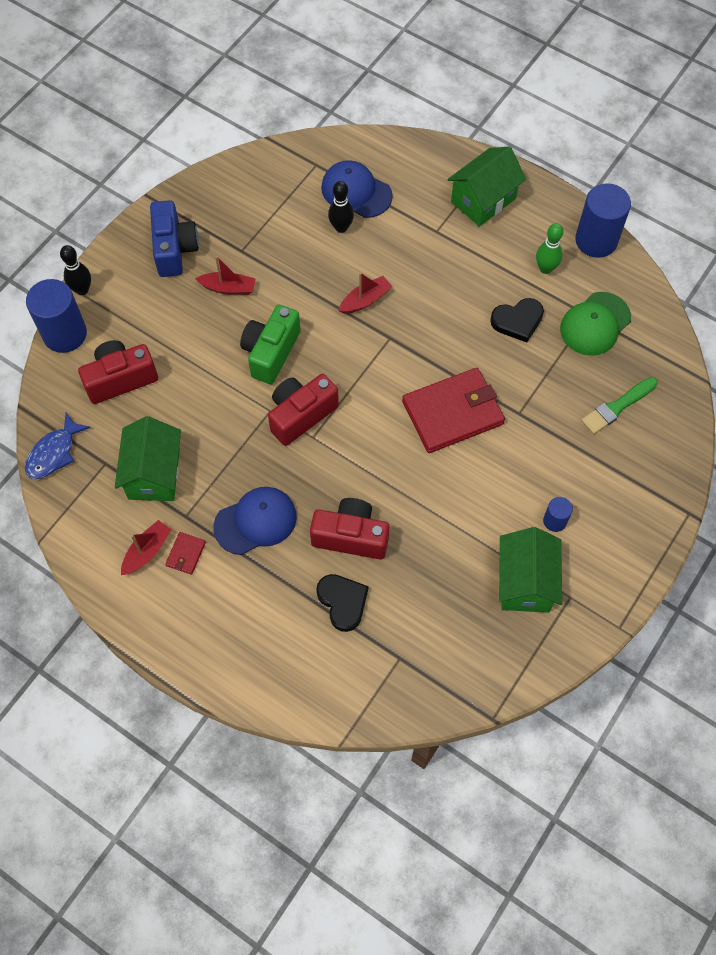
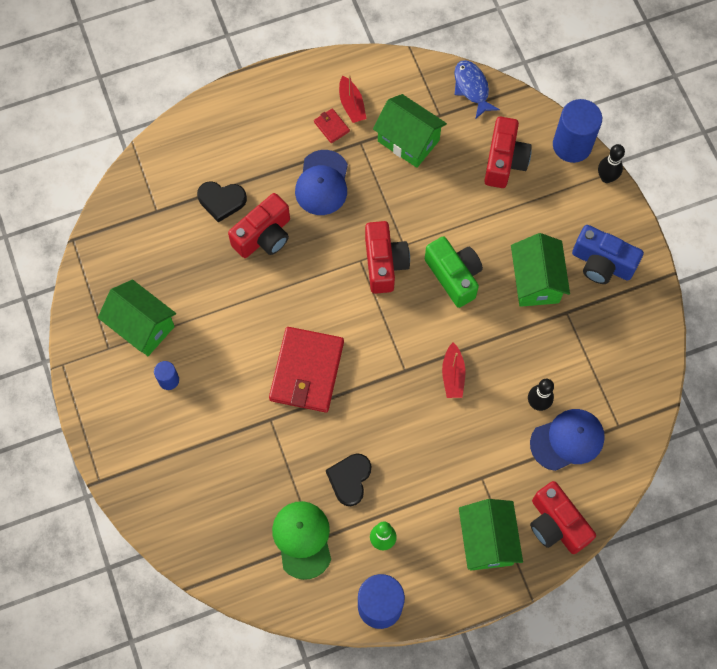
camera: 125 degrees right, 5 degrees up
red boat [195,256,256,295] -> green house [511,233,570,307]
green brush [581,377,658,434] -> none
none -> red camera [530,481,596,554]

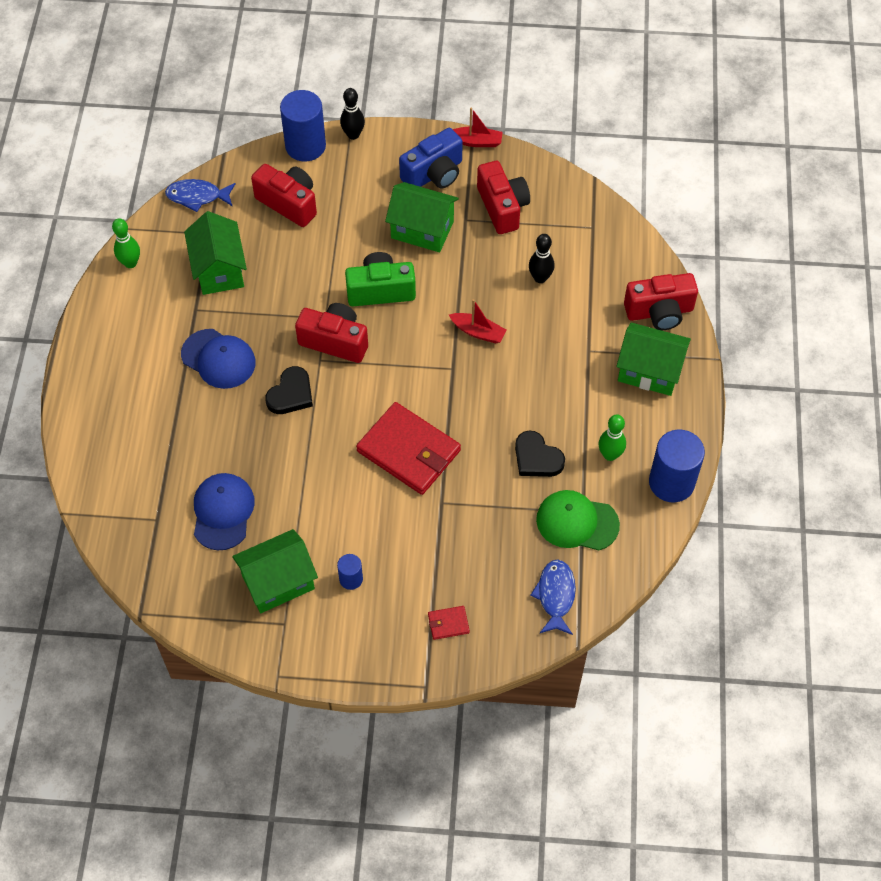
camera: 65 degrees left, 10 degrees down
black heart [197,181,247,222] -> black heart moved to [265,366,313,414]
red camera [228,193,290,258] -> red camera moved to [477,161,530,234]
red wallet [314,108,350,143] -> red wallet moved to [428,606,470,640]
red boat [339,75,366,123] -> red boat moved to [453,108,503,147]
green house [373,94,447,168] -> green house turned 75 degrees counterclockwise [184,211,247,295]
blue cap [530,409,605,471] -> blue cap moved to [194,473,255,550]
none -> green bowling pin [112,218,140,268]
none -> blue fish [530,559,576,635]

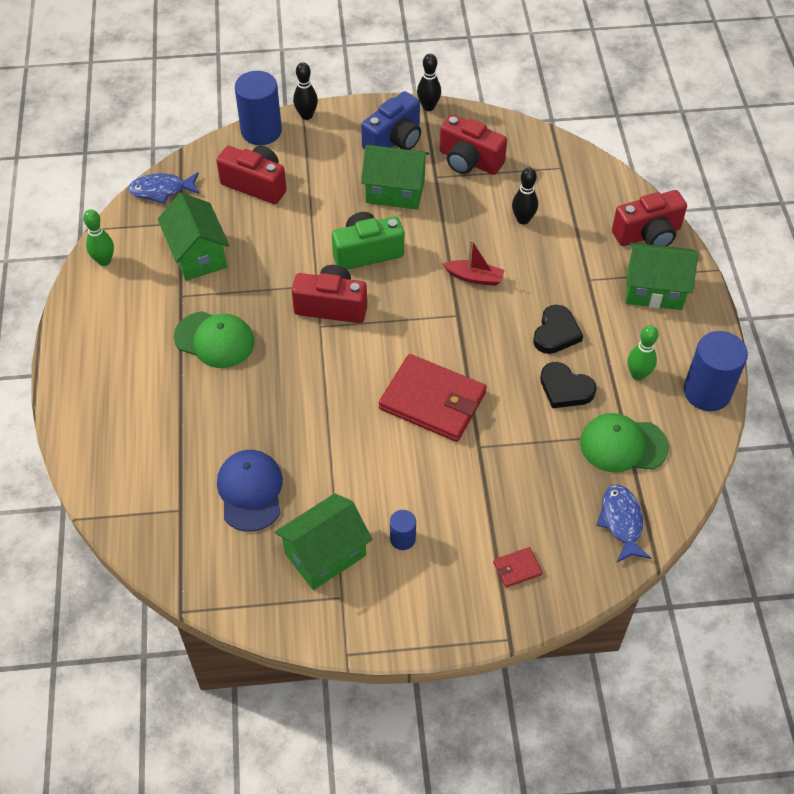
camera: 10 degrees left, 5 degrees down
blue cap [181,329,256,389] -> green cap [174,311,254,368]
black heart [265,366,313,414] -> black heart moved to [533,305,583,354]
red boat [453,108,503,147] -> black bowling pin [417,54,441,111]
red camera [477,161,530,234] -> red camera turned 150 degrees clockwise [440,115,507,175]

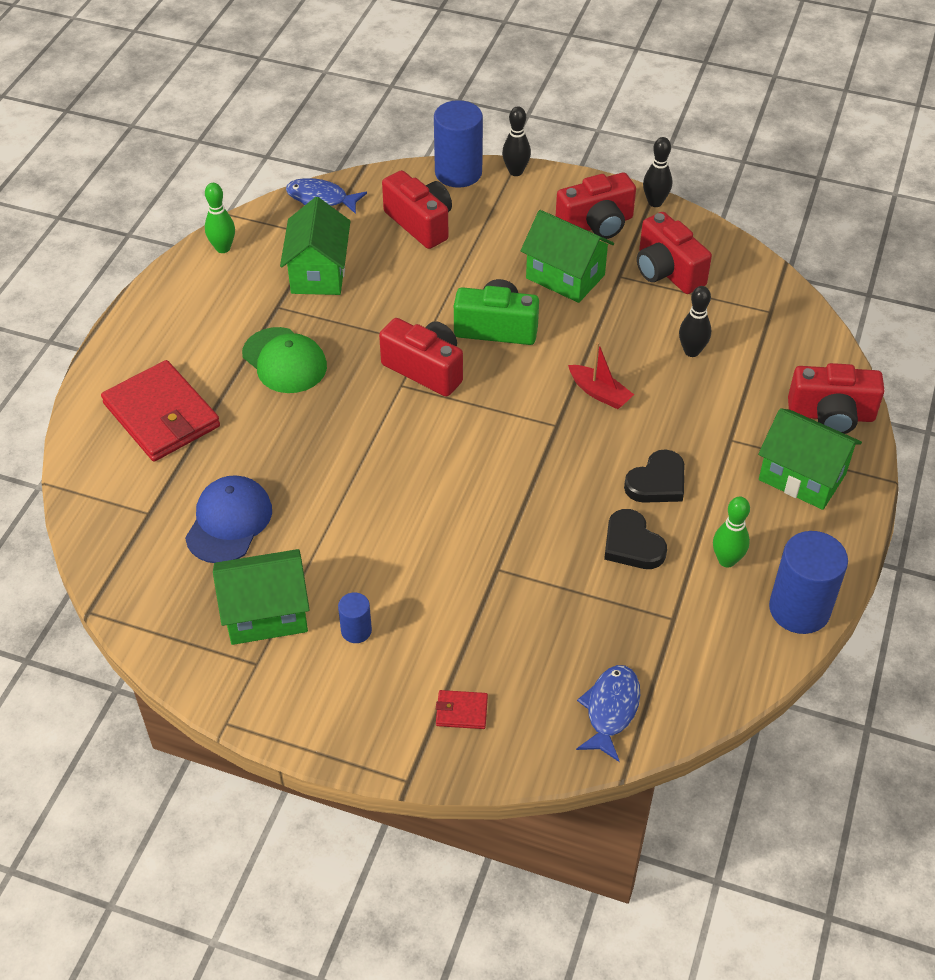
camera: 25 degrees right, 5 degrees down
blue camera [361,91,421,150] -> red camera [556,173,636,239]
red wallet [379,354,487,442] -> red wallet moved to [101,360,220,462]
green cap [580,413,669,473] -> none

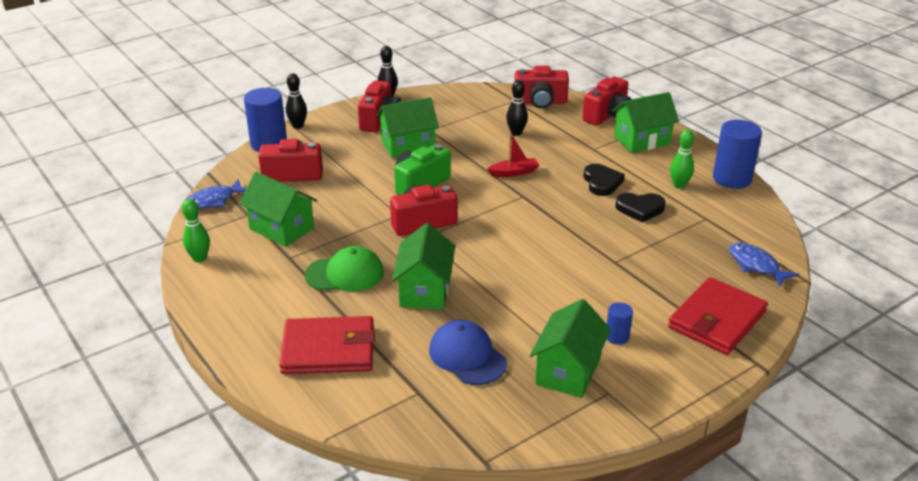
camera: 55 degrees left, 15 degrees down
red wallet [436,690,488,729] -> red wallet [668,277,768,355], size x2.39
red camera [637,212,712,294] -> red camera moved to [514,66,569,109]
none -> green house [392,223,455,309]

